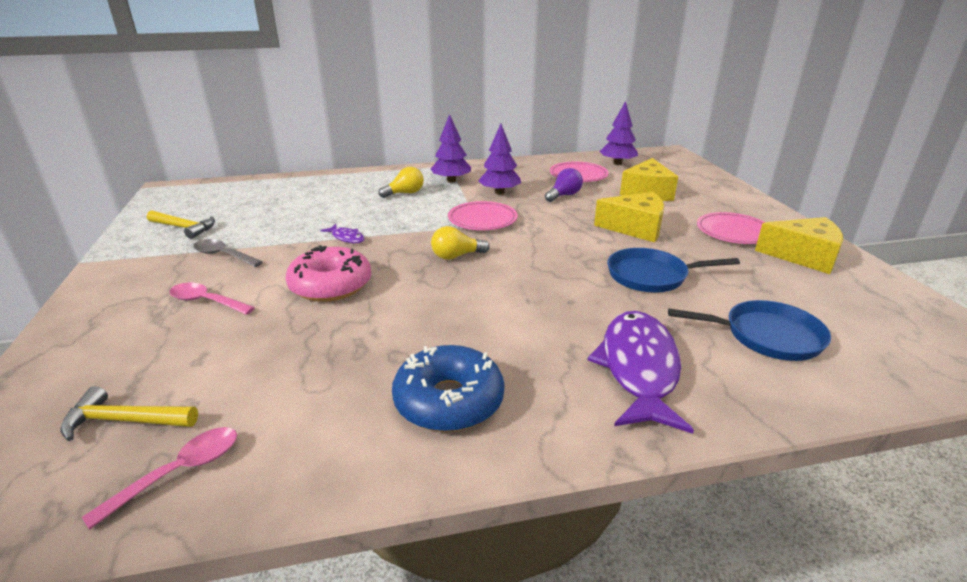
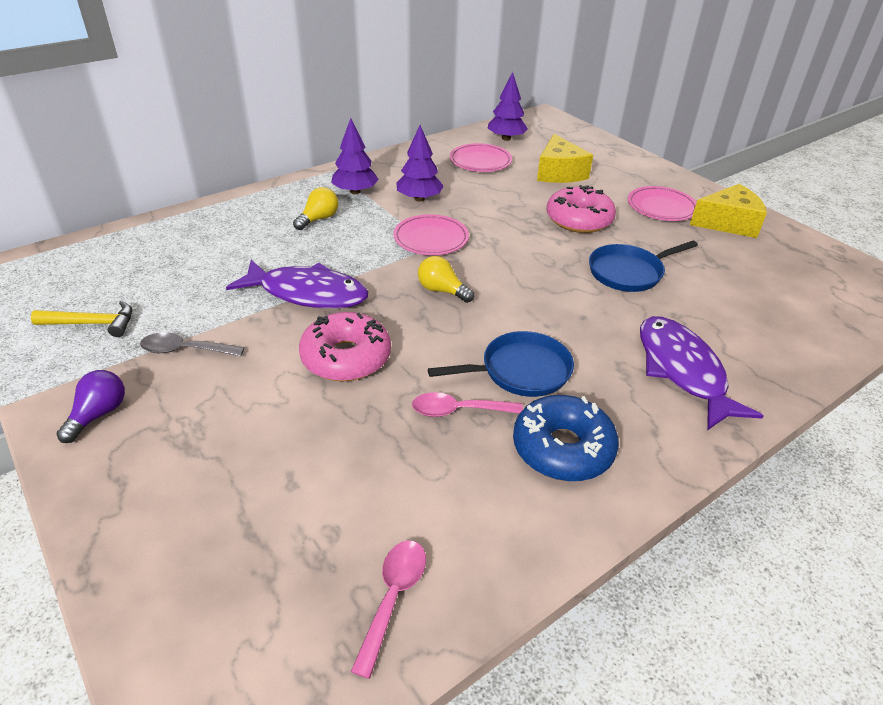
camera: 25 degrees left, 10 degrees up
yellow hammer [60,386,198,441] -> none
pink spoon [169,283,255,315] -> pink spoon moved to [412,392,523,417]
purple fish [320,224,365,243] -> purple fish [226,260,368,309], size x2.28
yellow light bulb [431,226,490,260] -> yellow light bulb turned 75 degrees clockwise [418,256,474,303]
purple light bulb [545,168,583,202] -> purple light bulb moved to [56,370,125,443]
yellow cheese [594,192,664,242] -> pink donut [546,185,616,233]
blue pan [668,300,831,361] -> blue pan moved to [428,331,574,397]

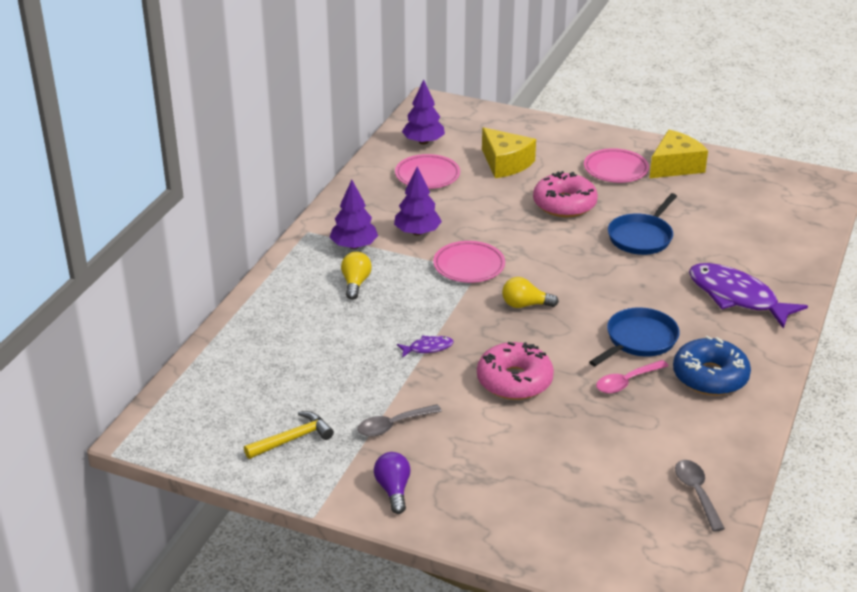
camera: 30 degrees left, 5 degrees down
purple fish [226,260,368,309] -> purple fish [397,336,453,358], size x0.44
pink spoon [351,540,426,679] -> grey spoon [675,460,725,532]

